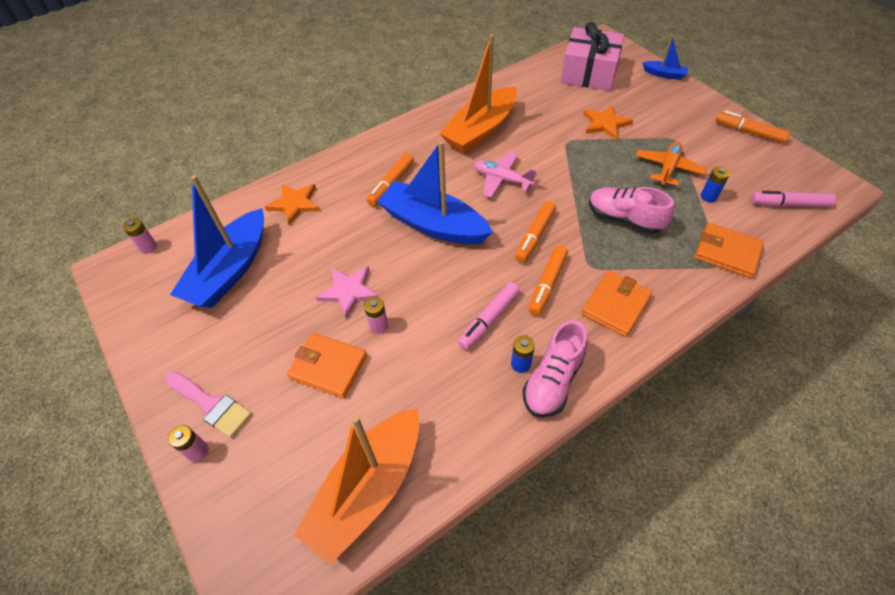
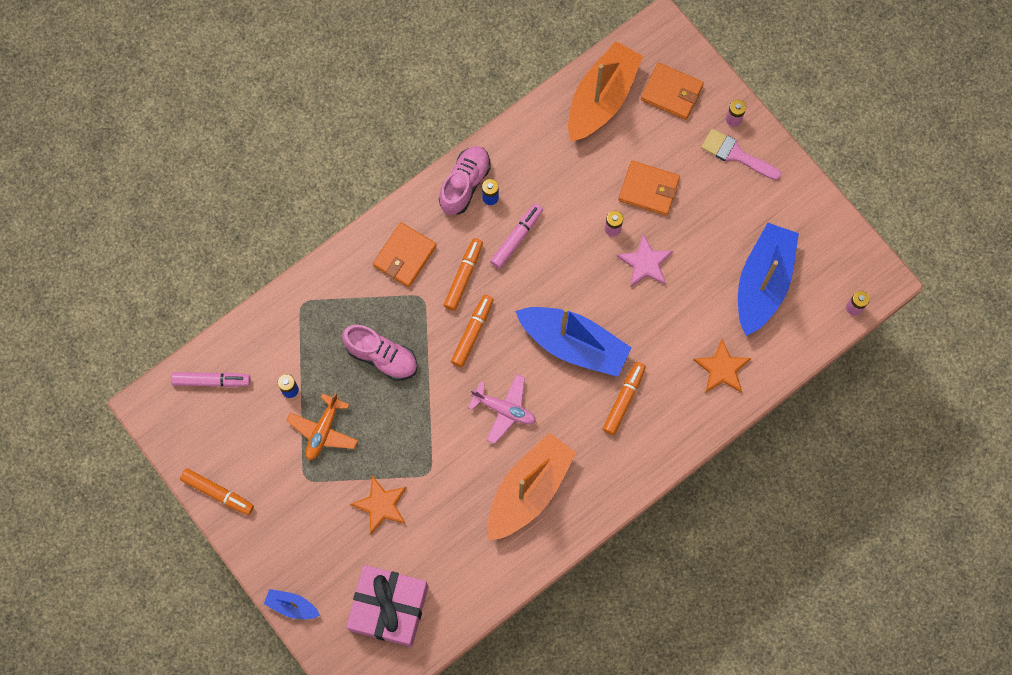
camera: 175 degrees right, 20 degrees up
orange wallet [695,223,764,278] -> orange wallet moved to [641,63,704,120]

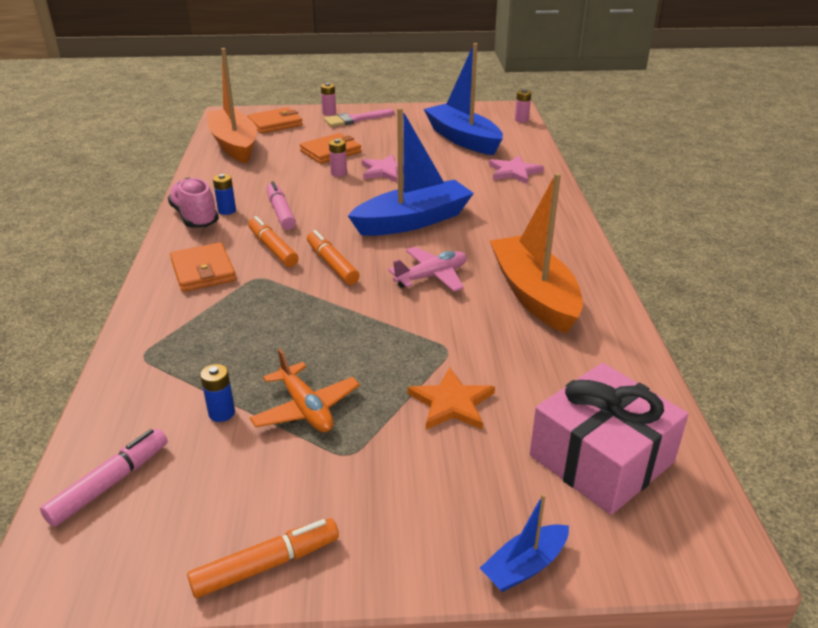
camera: 55 degrees left, 40 degrees down
pink shoe [342,325,417,381] -> none
orange marker [603,362,646,435] -> none
orange star [693,339,752,393] -> pink star [489,155,544,184]

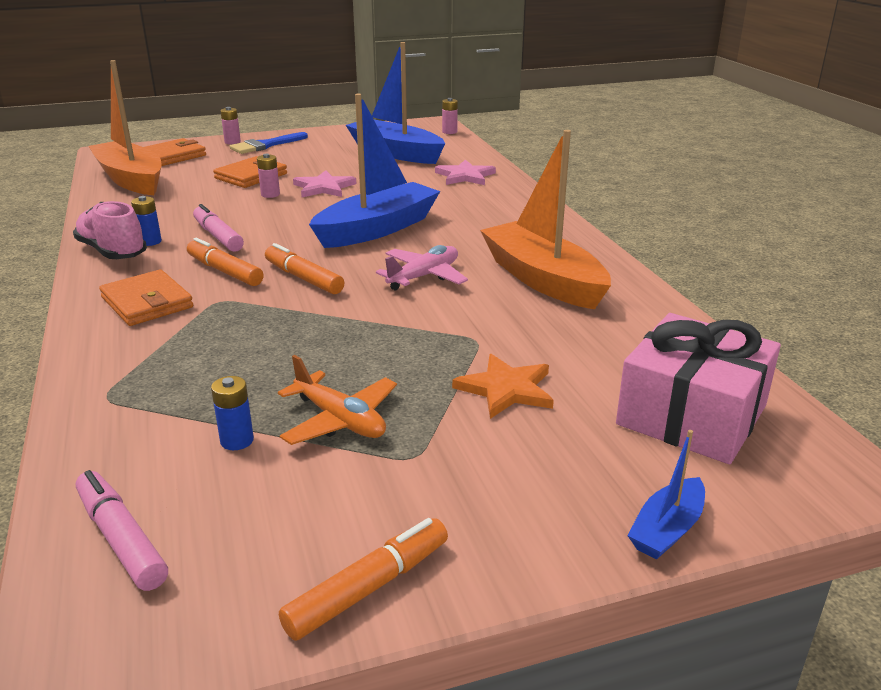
camera: 15 degrees left, 5 degrees down
pink marker [40,429,168,527] -> pink marker turned 60 degrees counterclockwise [76,470,168,591]
pink brush [324,109,394,127] -> blue brush [230,132,308,154]

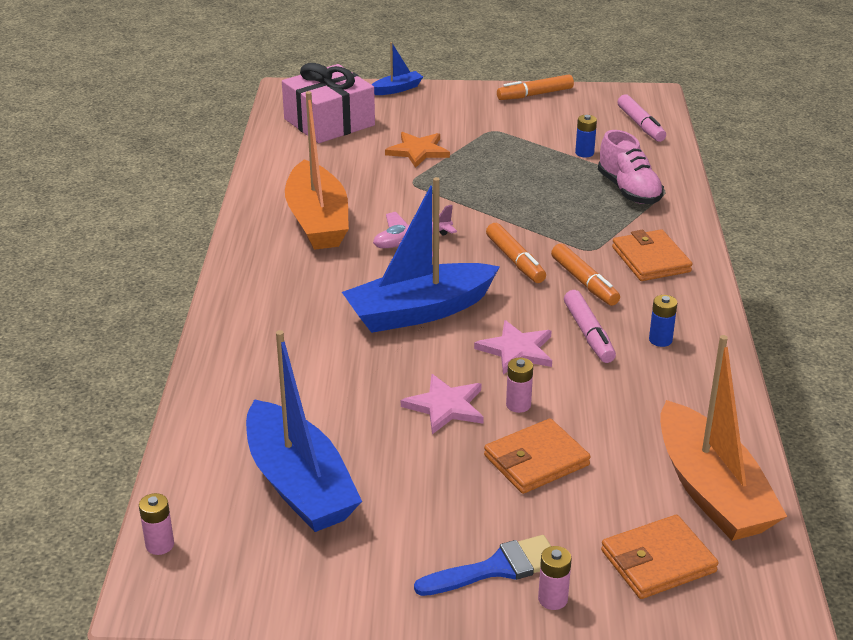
camera: 160 degrees left, 5 degrees up
pink shoe [73,201,147,259] -> pink shoe moved to [598,130,664,204]
orange plane [278,355,397,445] -> none
pink star [435,159,496,185] -> pink star moved to [474,320,552,375]

